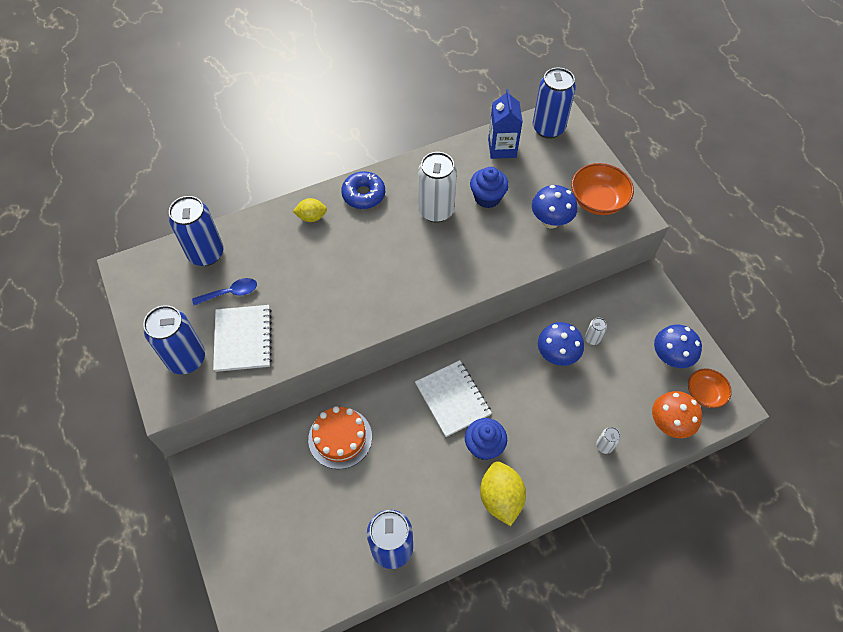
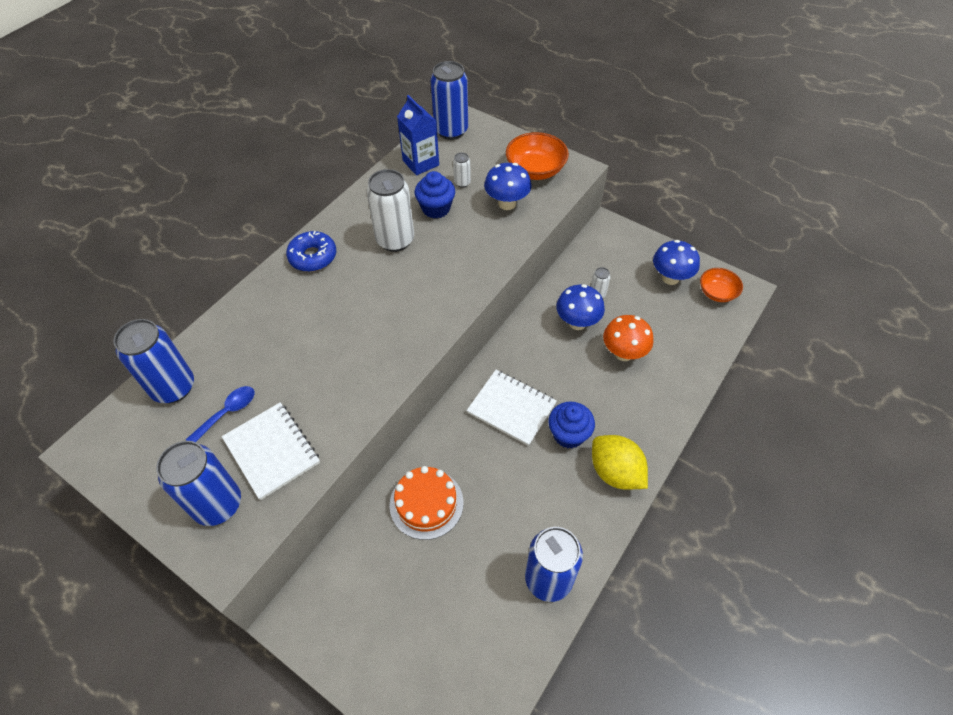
camera: 30 degrees left, 5 degrees down
yellow lemon [293,198,327,222] -> none
white can [596,427,621,454] -> white can moved to [453,152,471,188]
orange mushroom [652,391,702,438] -> orange mushroom moved to [603,315,654,361]

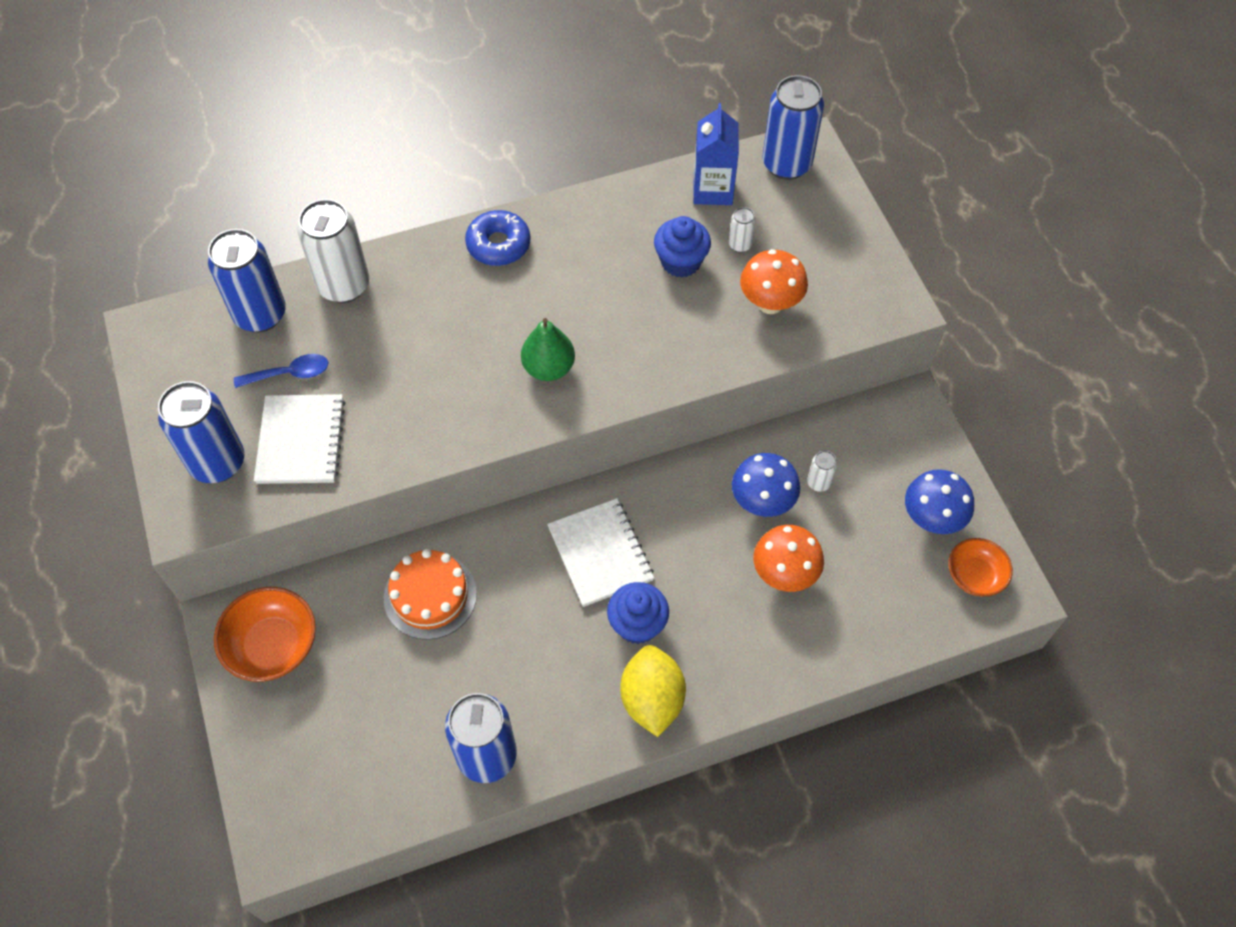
camera: 35 degrees right, 5 degrees up
white can [366,169,414,252] -> white can moved to [298,199,369,303]
blue mushroom [484,163,531,210] -> orange mushroom [740,249,808,314]
orange bowl [506,132,569,180] -> orange bowl moved to [214,587,316,682]
none -> green pear [521,318,575,381]

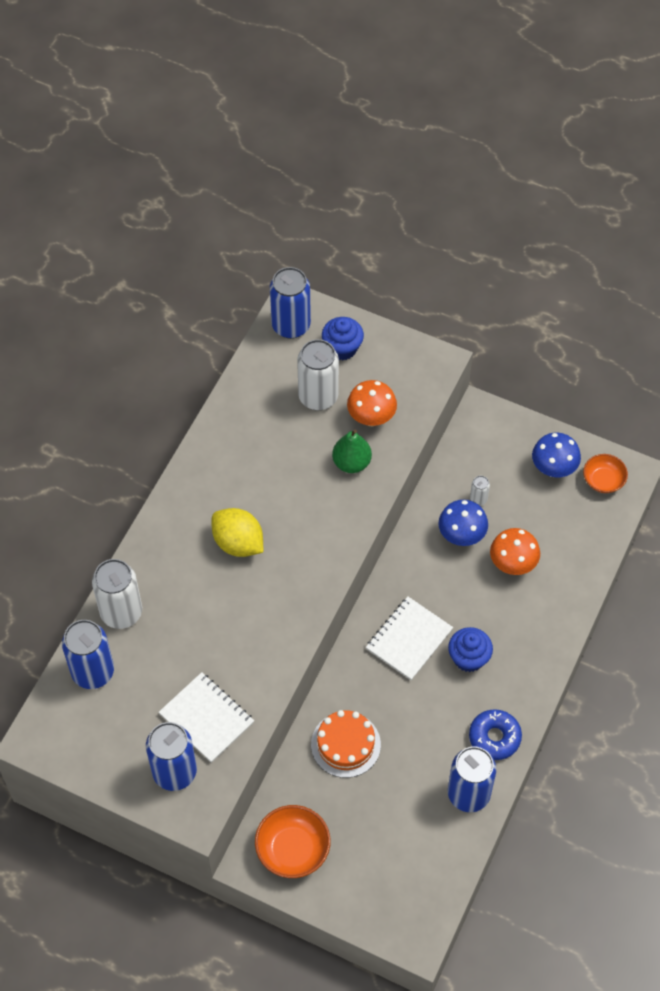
camera: 45 degrees left, 0 degrees up
blue spoon [234,354,328,388] -> none
blue donut [465,210,531,266] -> blue donut moved to [469,709,522,760]
green pear [521,318,575,381] -> green pear moved to [332,429,372,473]
white notebook [547,498,654,607] -> white notebook turned 75 degrees counterclockwise [366,597,453,680]
yellow lemon [620,645,686,737] -> yellow lemon moved to [212,508,263,557]
blue cupcake [654,216,711,278] -> blue cupcake moved to [322,317,364,360]
blue carton [693,103,739,205] -> none
white can [729,207,756,253] -> white can [297,339,339,410], size x2.22

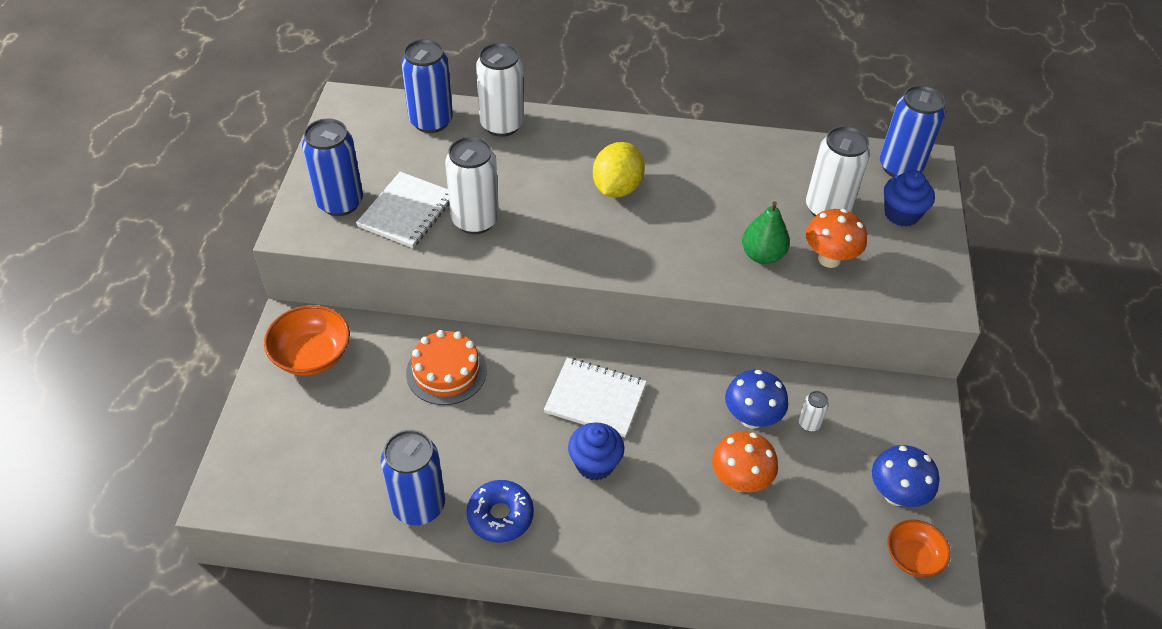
camera: 70 degrees right, 10 degrees down
none -> white can [445,136,499,234]

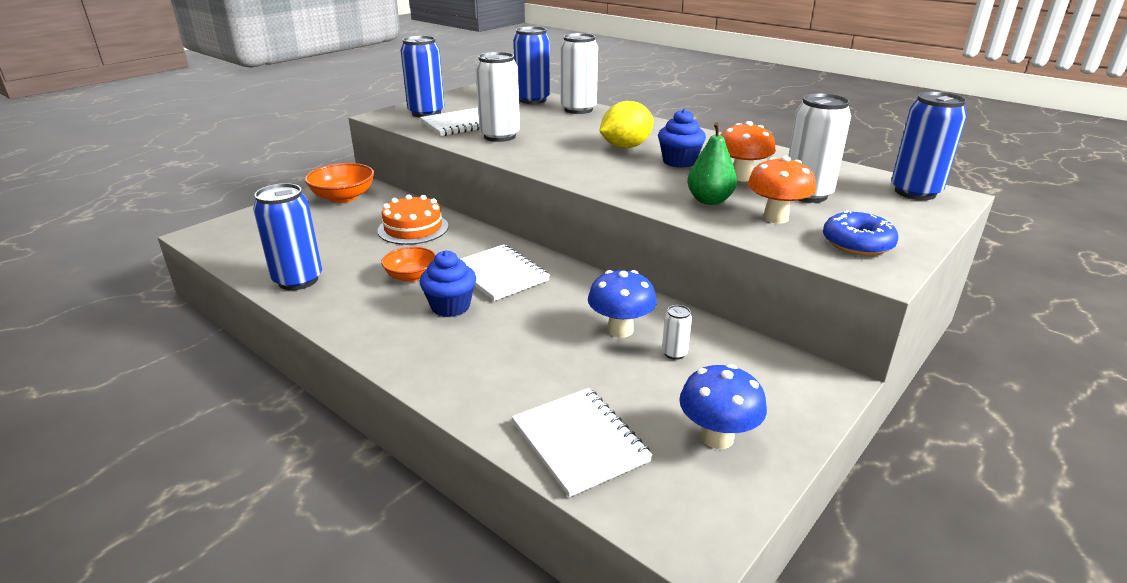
camera: 35 degrees right, 20 degrees down
blue donut [466,480,534,543] -> blue donut moved to [823,210,898,256]
orange mushroom [712,431,778,492] -> orange mushroom moved to [721,121,776,181]
blue cupcake [884,170,935,227] -> blue cupcake moved to [658,109,706,168]
orange bowl [887,519,951,577] -> orange bowl moved to [381,247,436,282]
none -> white notebook [512,388,653,497]

